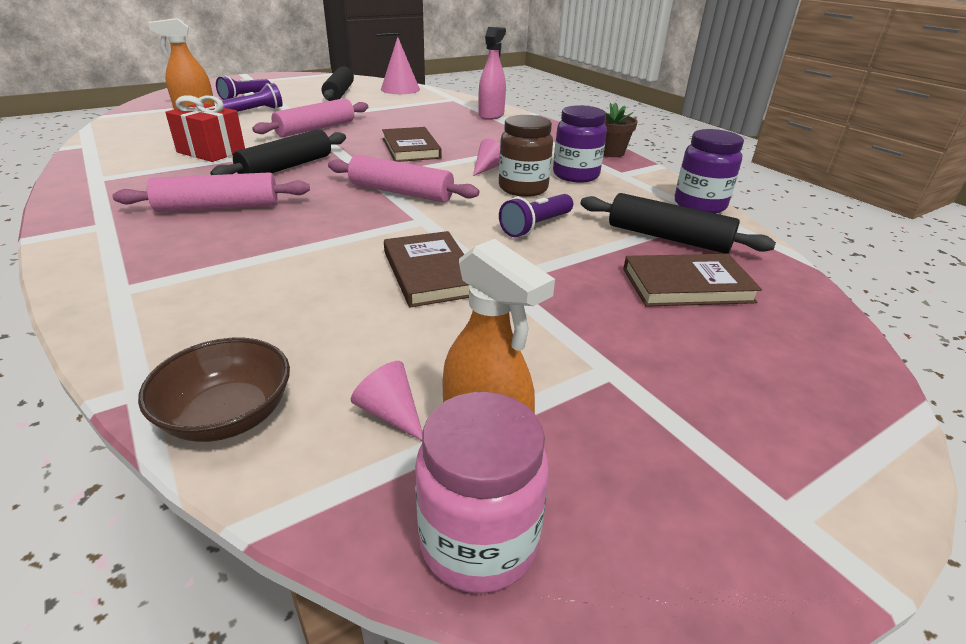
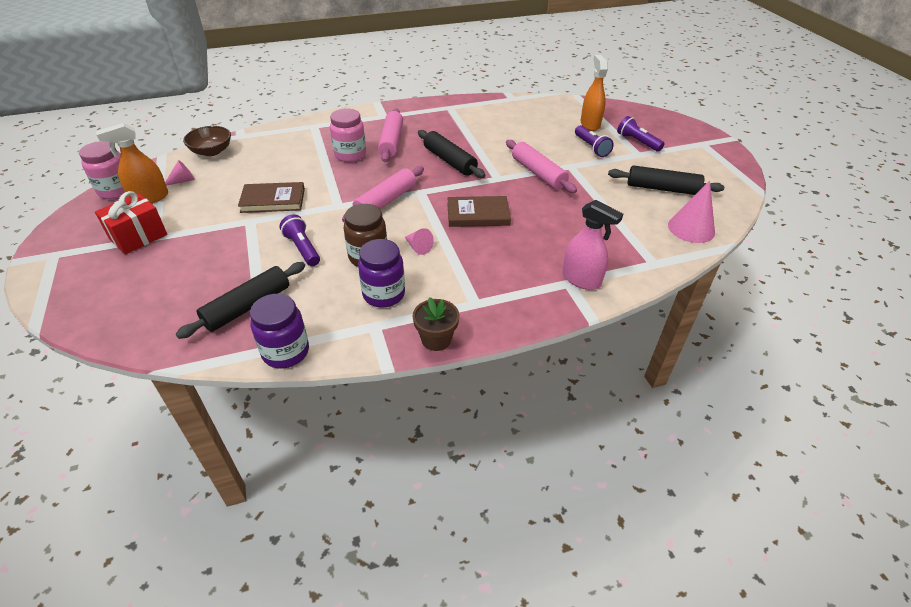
camera: 105 degrees right, 10 degrees up
red gift [165,95,245,162] -> red gift moved to [95,191,167,255]
brown book [623,254,762,307] -> none
none -> pink jar [330,108,366,162]

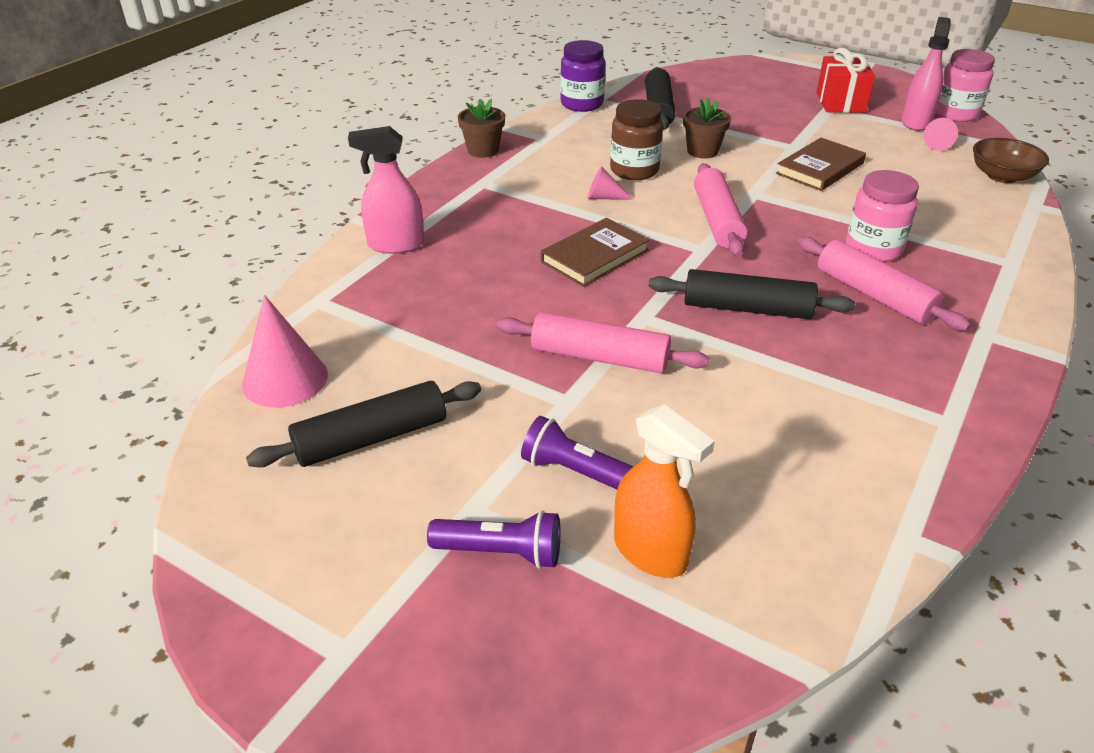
camera: 140 degrees right, 5 degrees down
orange spray bottle [96,123,168,203] -> pink spray bottle [902,17,951,131]
purple flashlight [280,214,320,266] -> brown flower pot [683,98,731,159]
purple jar [358,239,405,308] -> none

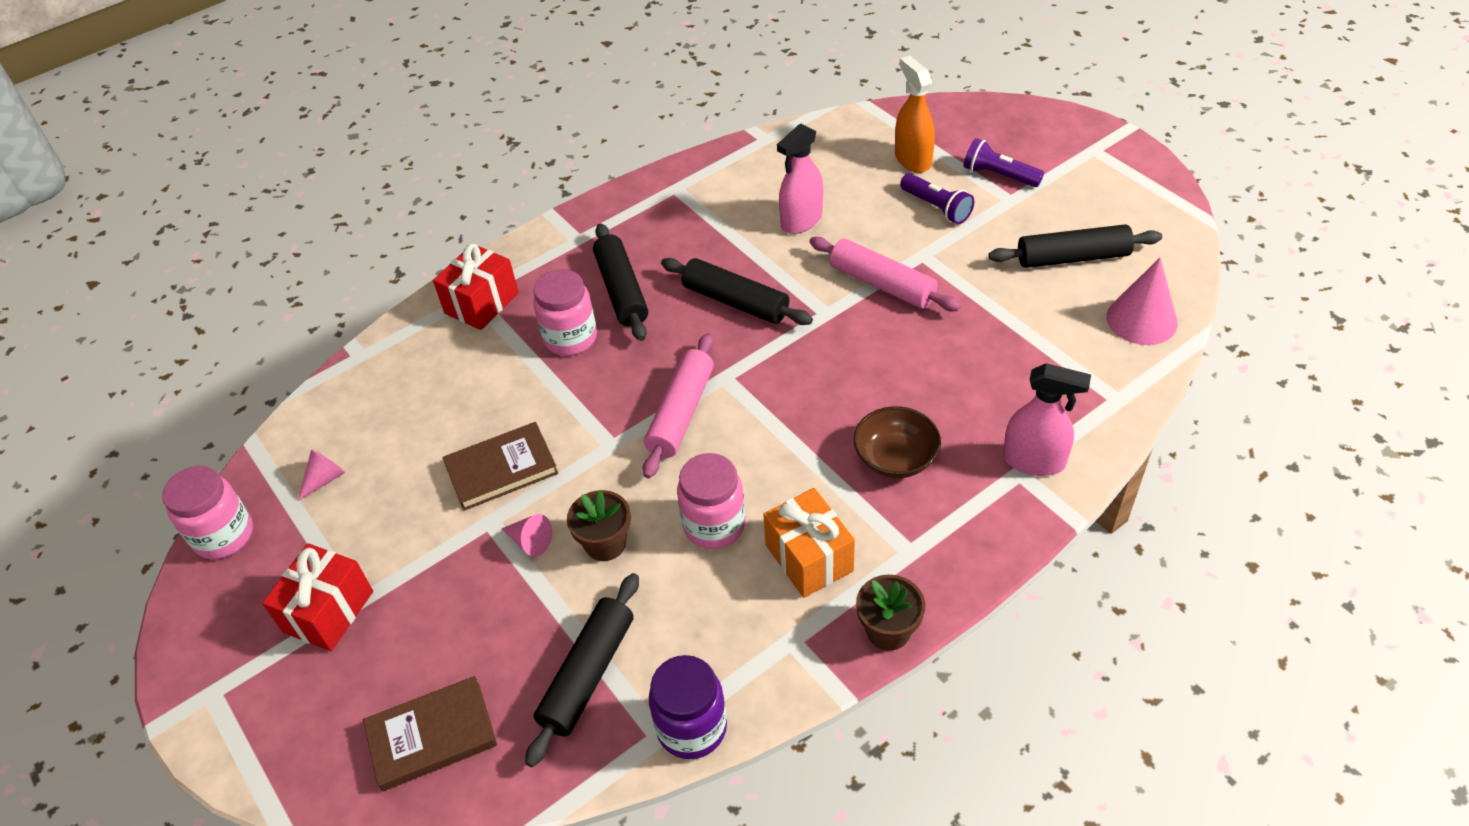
camera: 155 degrees left, 10 degrees up
brown book [541,218,650,287] -> brown book moved to [363,676,497,791]
pink cone [588,166,633,200] -> pink cone moved to [501,514,552,557]
brown jar [610,99,663,180] -> pink jar [677,453,745,549]
pink rolling pin [798,237,971,331] -> black rolling pin [593,223,648,341]
pink spray bottle [902,17,951,131] -> pink spray bottle moved to [777,123,823,234]
brown bowl [973,138,1049,183] -> brown bowl moved to [854,406,941,478]
none -> red gift [433,244,519,330]
none -> orange gift [763,488,855,598]

